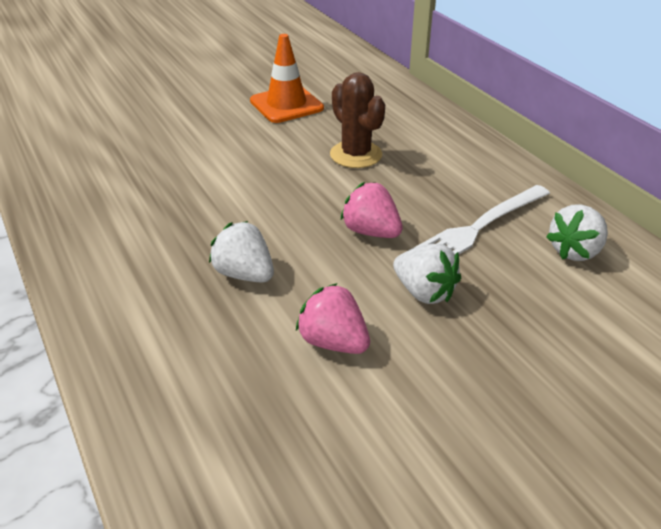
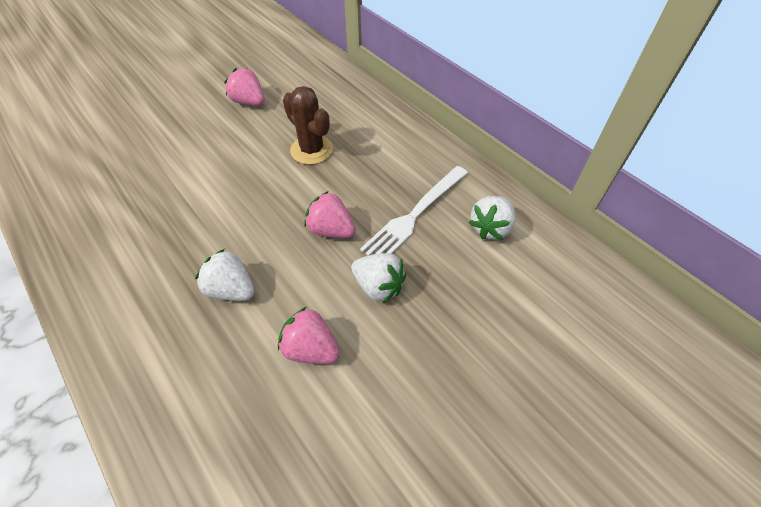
camera: 10 degrees left, 15 degrees up
orange traffic cone [250,34,324,123] -> pink strawberry [224,68,265,106]

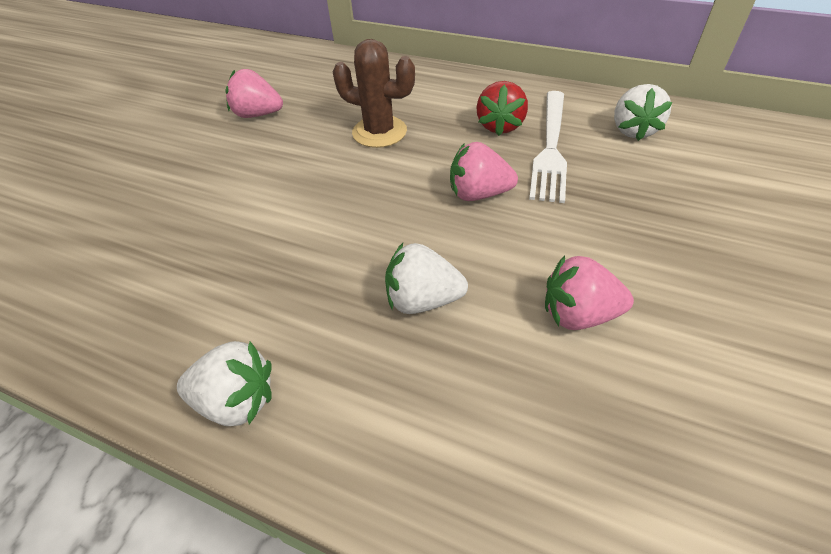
camera: 25 degrees left, 5 degrees down
white strawberry [351,253,406,303] -> white strawberry moved to [177,341,272,426]
none -> red strawberry [476,81,528,136]

